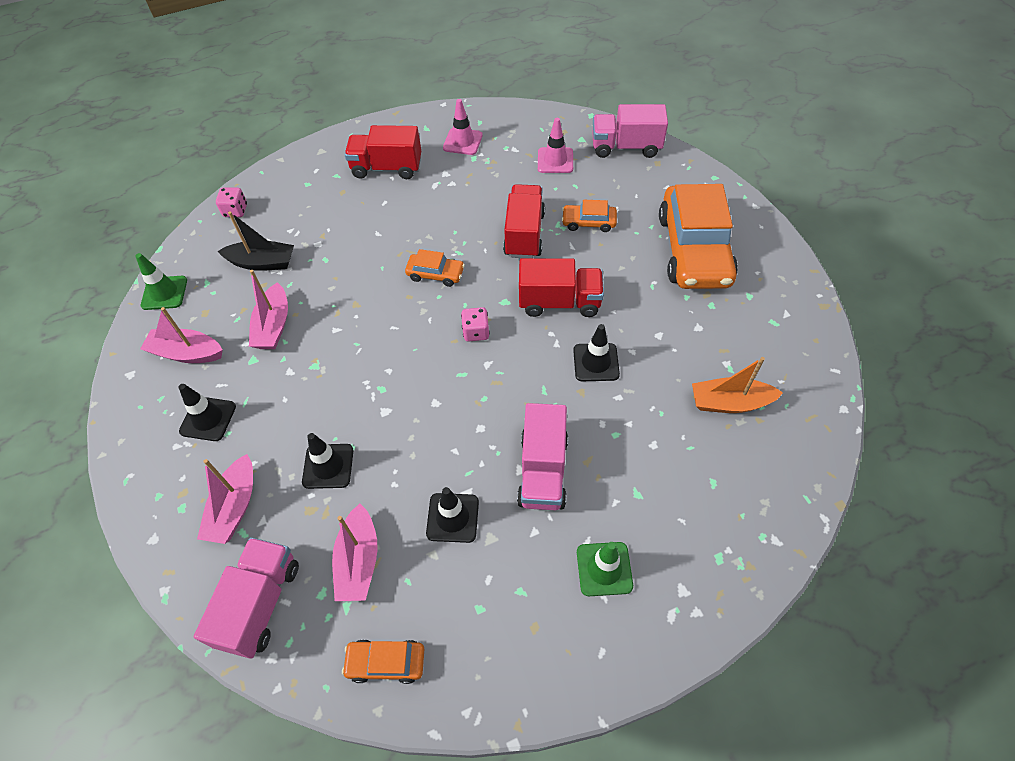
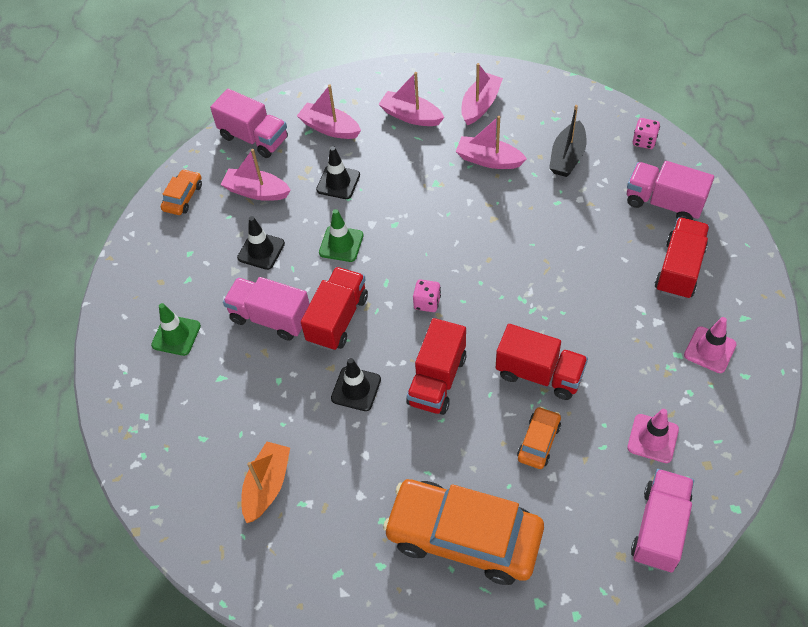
camera: 110 degrees right, 0 degrees up
green traffic cone [135,253,187,310] -> green traffic cone moved to [319,209,363,262]
black traffic cone [179,384,236,441] -> pink boat [378,72,445,126]
orange car [405,249,465,287] -> none
none -> red truck [301,267,368,351]
none -> pink truck [627,161,714,220]

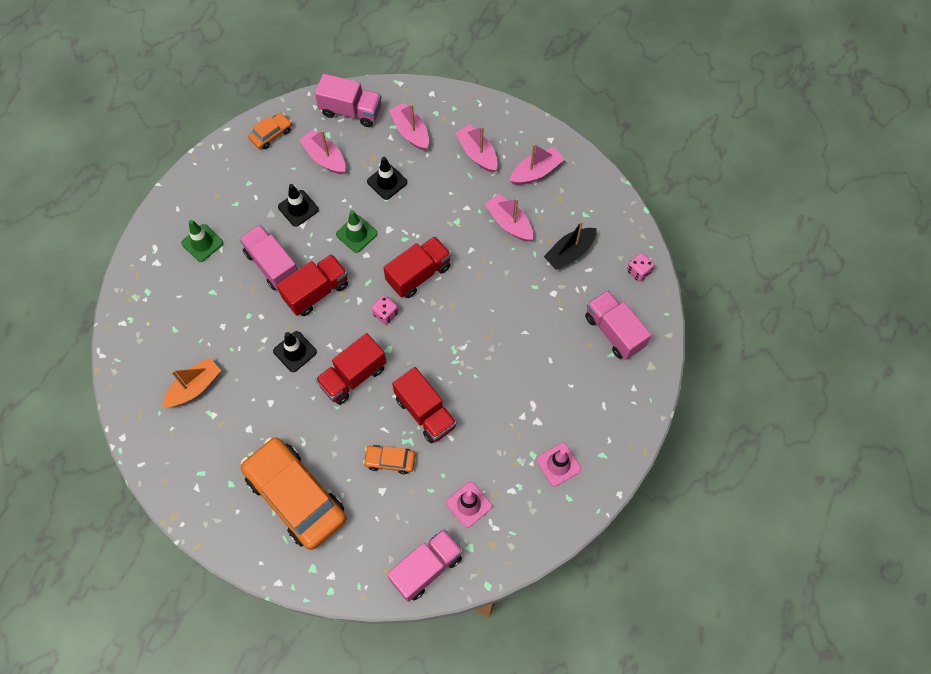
camera: 25 degrees right, 10 degrees up
pink truck [210,89,288,158] -> pink truck turned 45 degrees counterclockwise [315,74,382,127]
orange car [517,406,561,469] -> orange car turned 135 degrees counterclockwise [363,445,415,474]
red truck [655,217,710,299] -> red truck moved to [383,236,451,298]

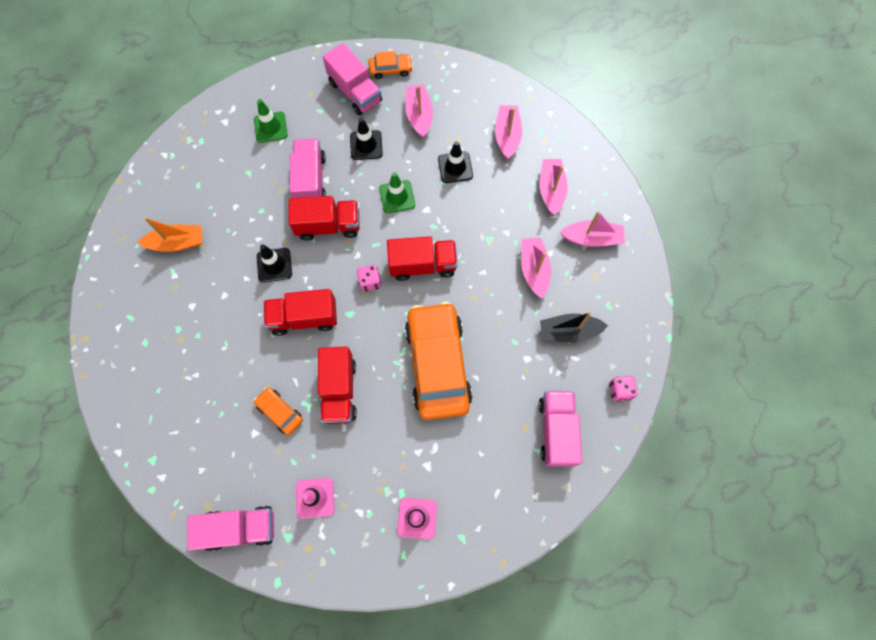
camera: 35 degrees right, 5 degrees up
orange car [241,437,347,550] -> orange car moved to [405,302,472,420]
pink truck [315,74,382,127] -> pink truck moved to [323,43,382,115]

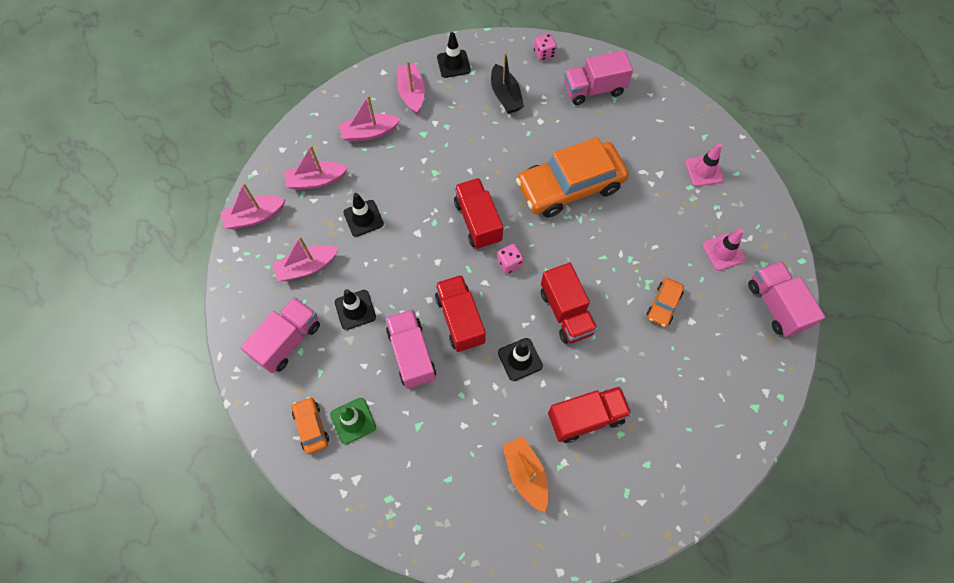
camera: 105 degrees left, 5 degrees down
pink truck [290,139,326,198] -> pink truck turned 90 degrees clockwise [385,309,436,389]
red truck [318,347,357,424] -> red truck moved to [548,386,632,443]
orange car [368,51,413,79] -> orange car moved to [292,397,329,454]
green traffic cone [379,172,415,214] -> none
pink boat [521,237,551,298] -> pink boat moved to [220,183,286,229]
none -> black traffic cone [437,32,471,78]

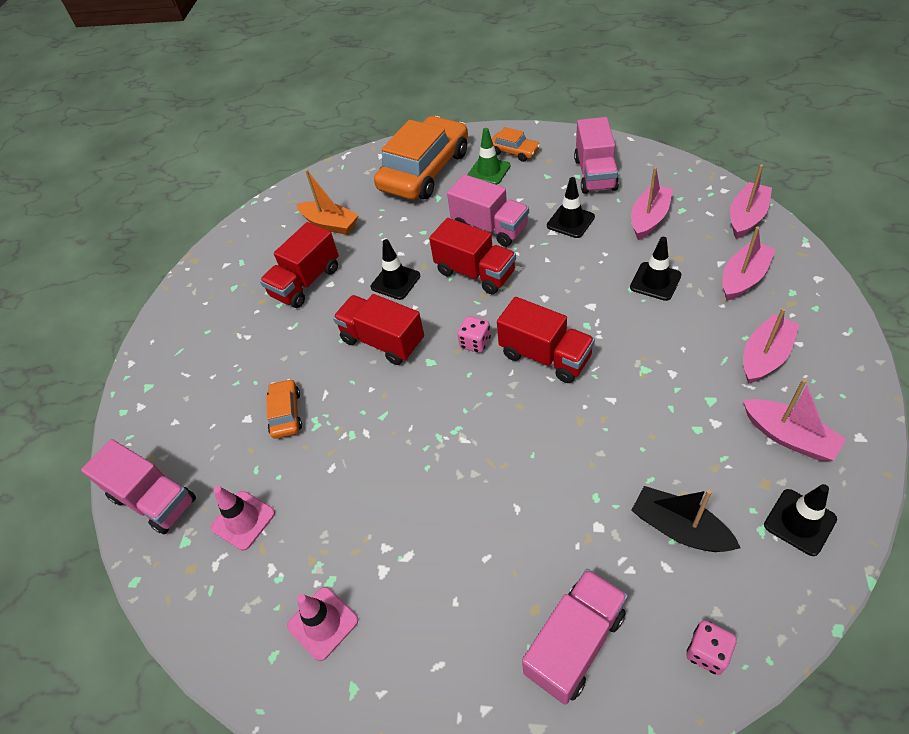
camera: 150 degrees right, 15 degrees down
orange car [516,137,629,218] -> orange car moved to [374,116,468,200]

